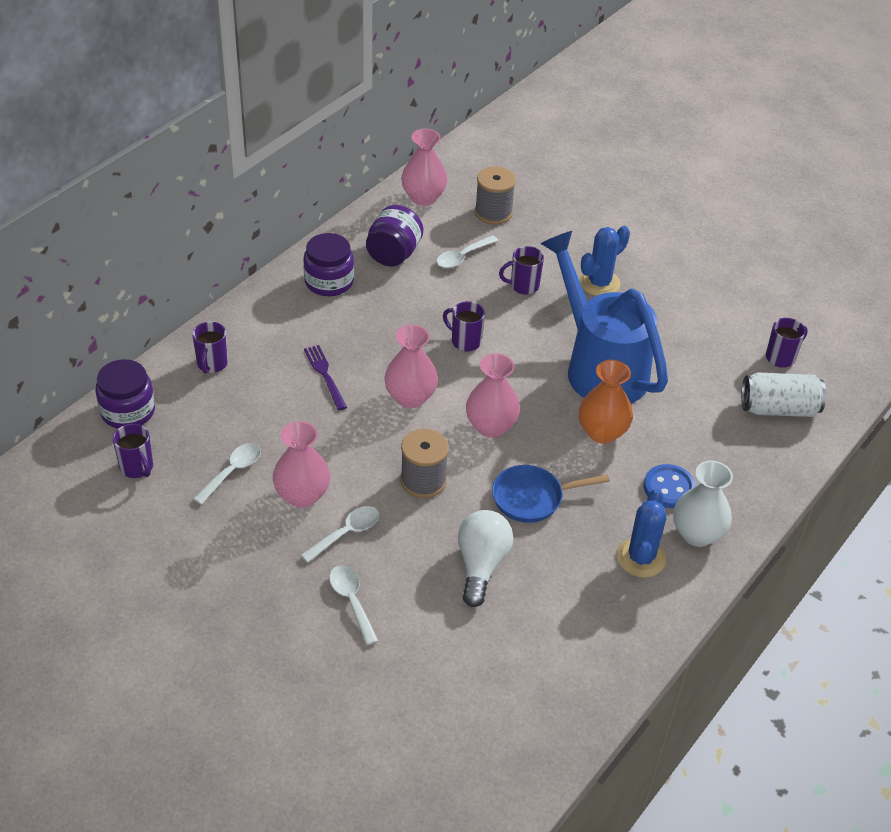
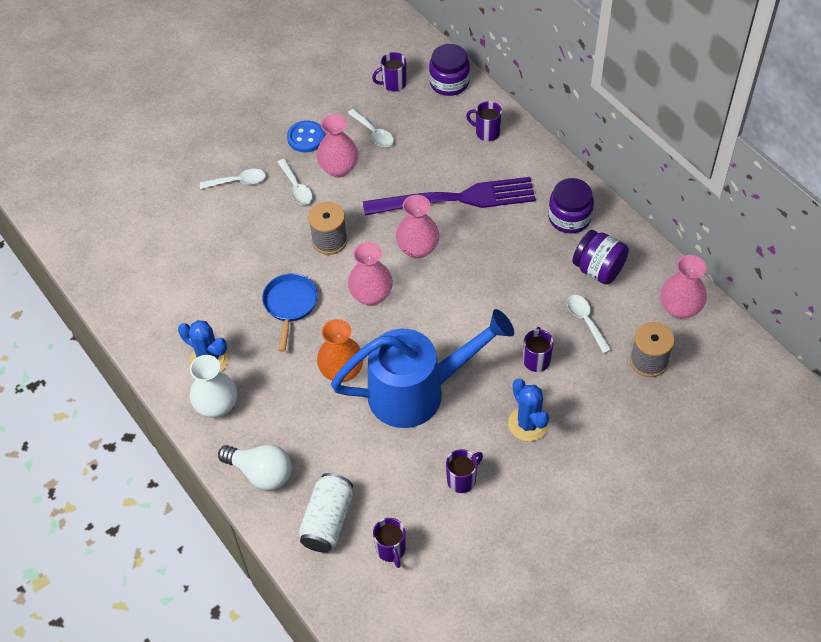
camera: 110 degrees right, 10 degrees up
purple fork [304,345,347,410] -> purple fork [363,177,536,216], size x2.28
purple mug [443,301,485,351] -> purple mug moved to [446,449,483,493]
white light bulb [458,510,513,607] -> white light bulb moved to [218,445,292,491]
blue button [644,464,696,508] -> blue button moved to [287,120,325,152]

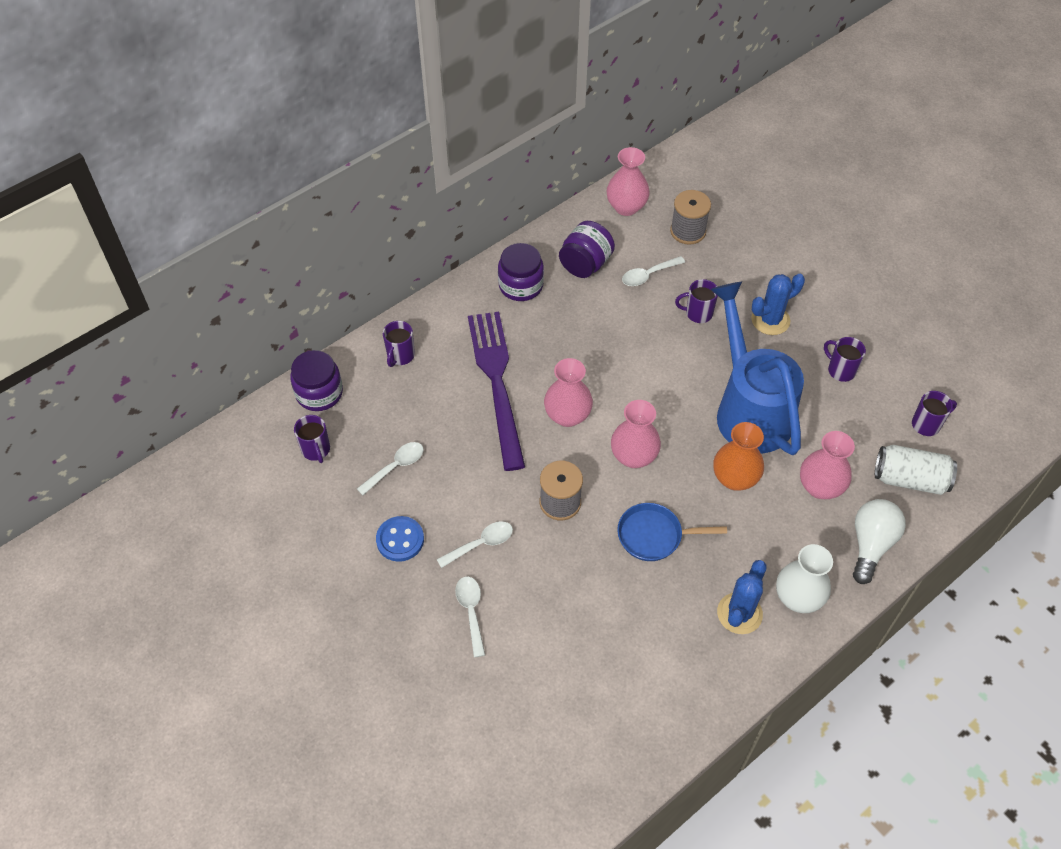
camera: 95 degrees left, 0 degrees up
pink vase [317,114,358,177] -> pink vase moved to [800,431,855,499]

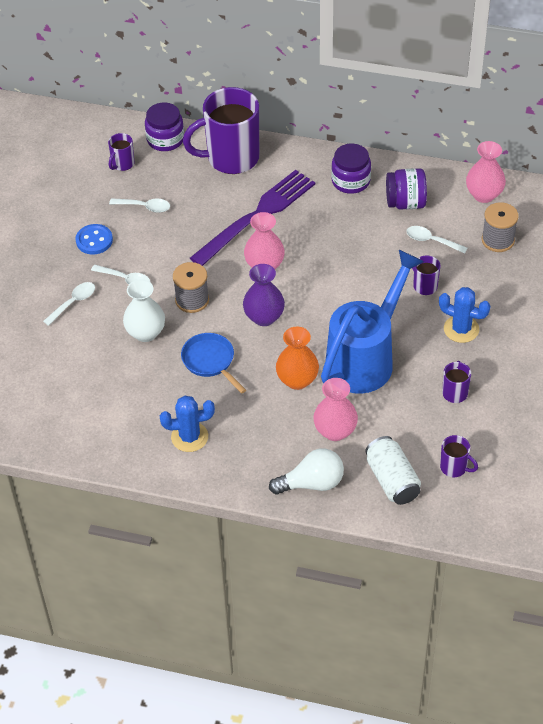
camera: 55 degrees right, 5 degrees down
purple mug [383,321,415,367] -> purple mug [183,87,259,174], size x2.28
pink vase [611,400,661,468] -> purple vase [243,264,285,326]
white vase [776,544,833,613] -> white vase moved to [123,279,165,342]

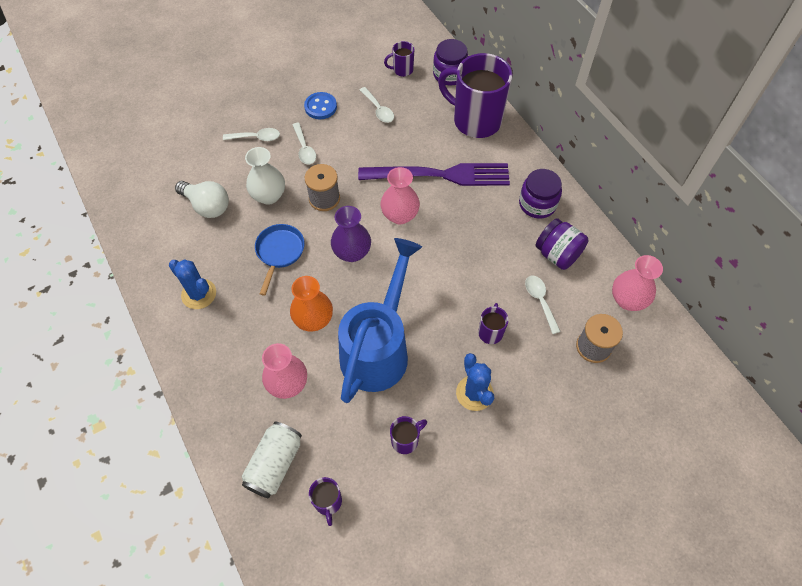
camera: 45 degrees right, 10 degrees up
white light bulb [269,448,344,494] -> white light bulb moved to [175,181,229,218]
blue watering can [321,250,424,394] -> blue watering can turned 60 degrees counterclockwise [338,238,422,403]

